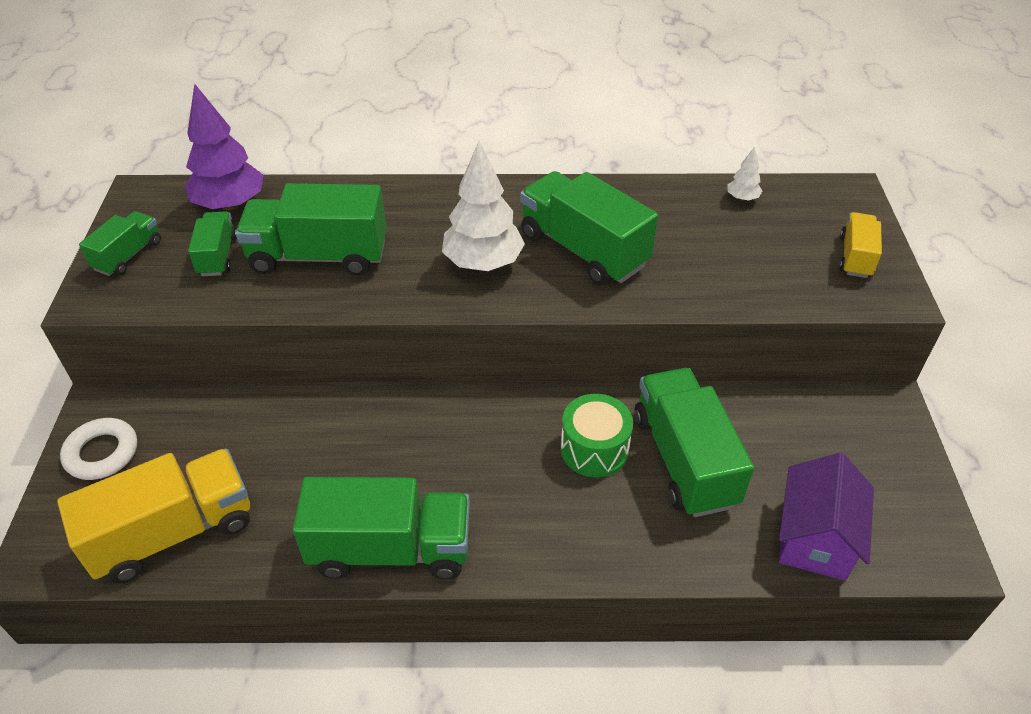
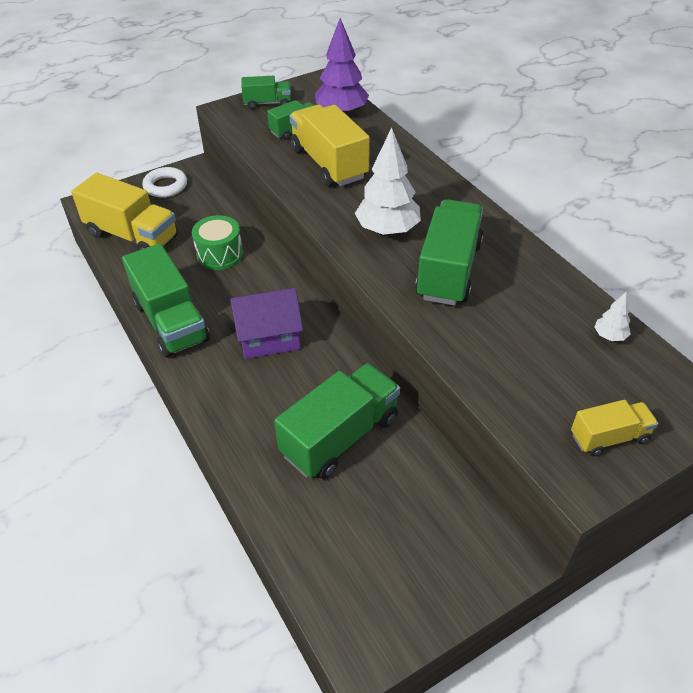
camera: 60 degrees right, 0 degrees up
green truck [236,183,387,276] -> yellow truck [289,105,370,187]
green drum [561,394,633,477] -> green drum moved to [192,215,243,270]
purple house [779,453,874,581] -> purple house moved to [230,288,303,359]

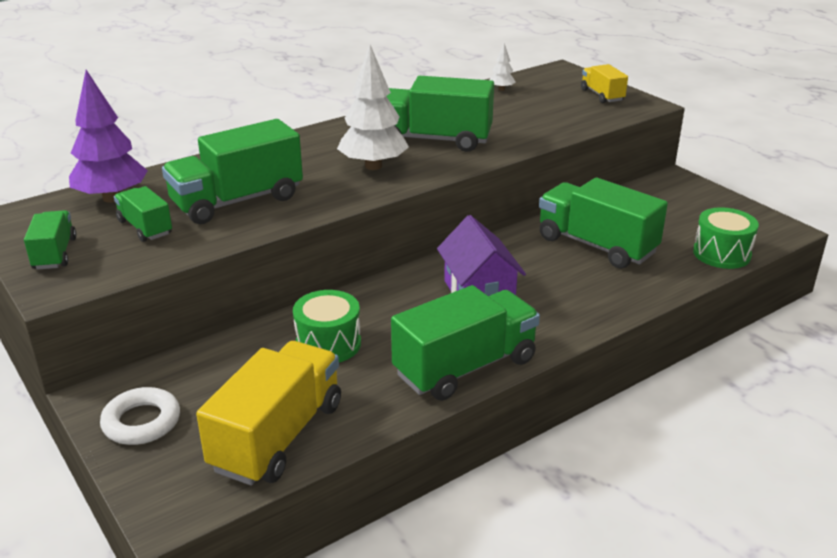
camera: 95 degrees left, 15 degrees down
yellow truck [289,105,370,187] -> green truck [162,119,303,224]
none -> green drum [693,207,759,269]

